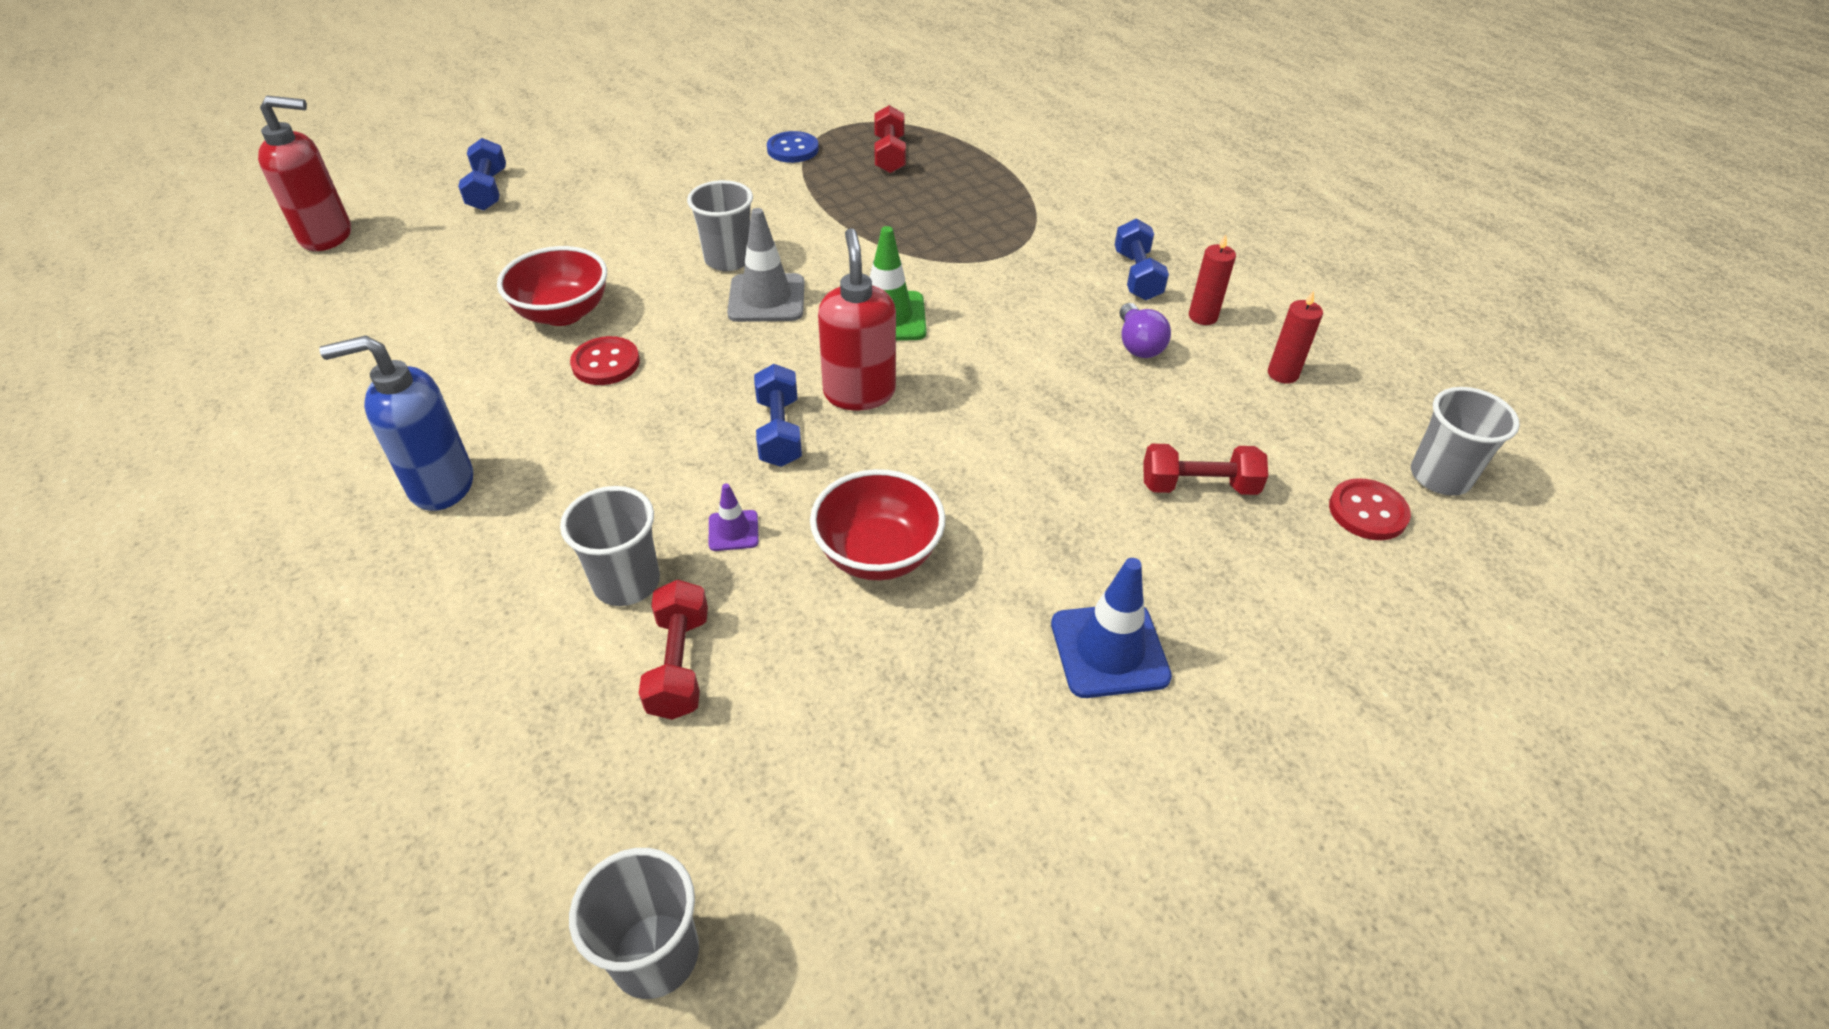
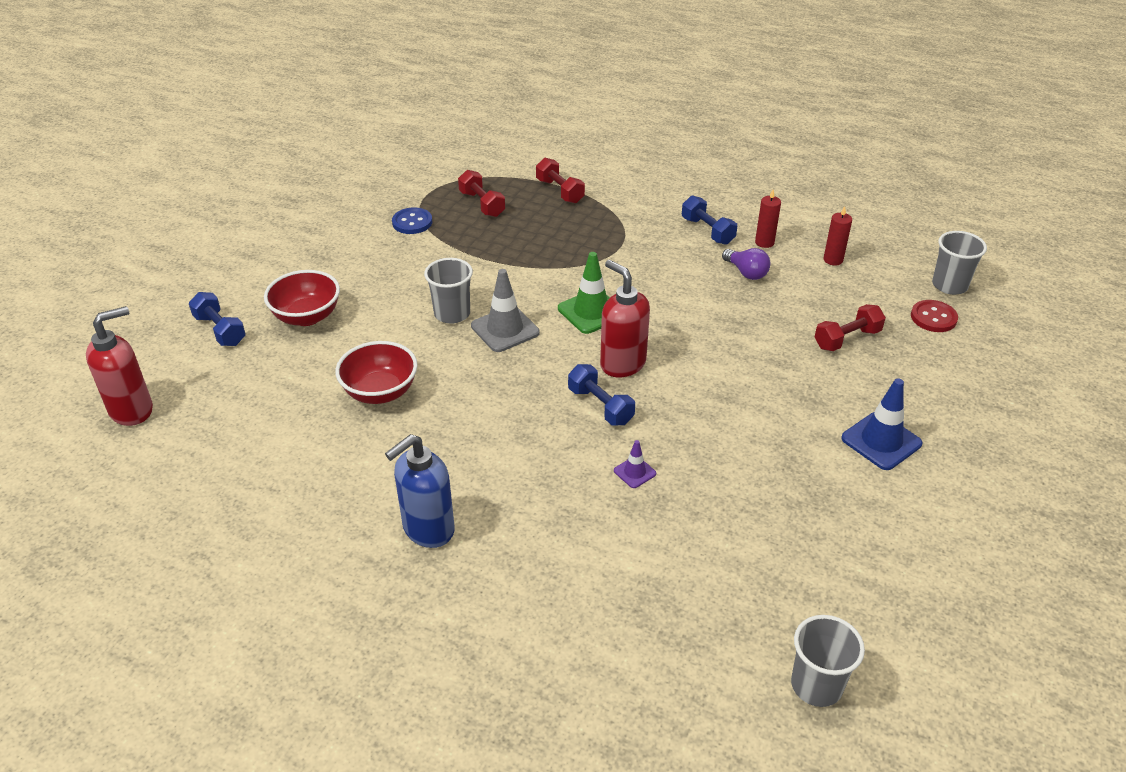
camera: 30 degrees left, 5 degrees down
grey cup [560,486,660,606] -> none
red button [570,336,640,385] -> none
red dumbbell [639,580,708,720] -> red dumbbell moved to [536,158,585,203]
red bowl [810,469,945,580] -> red bowl moved to [264,270,340,326]

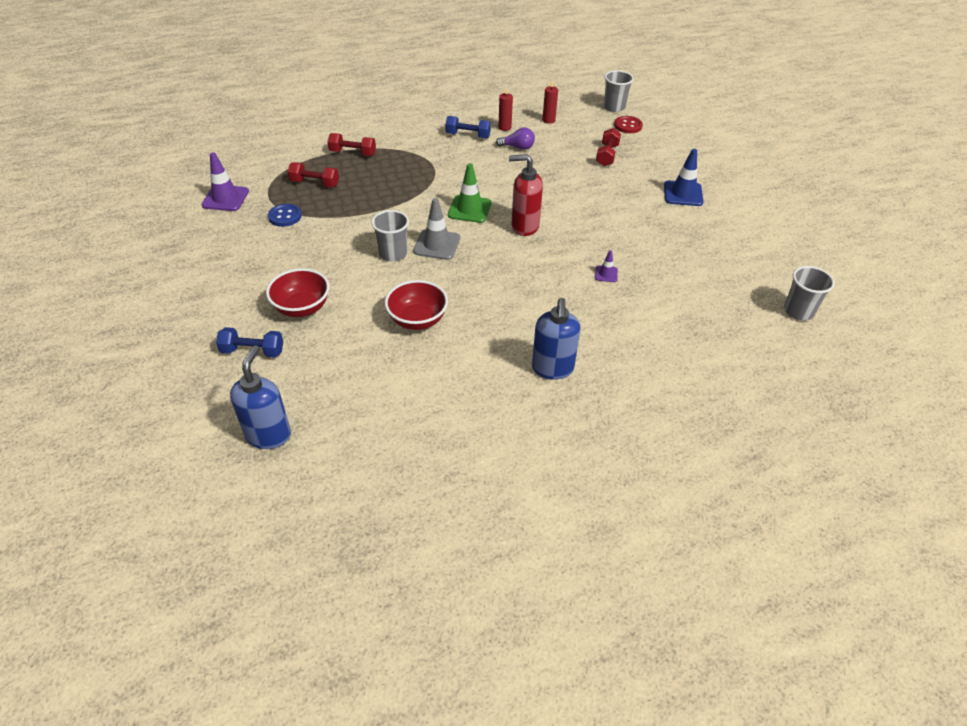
camera: 45 degrees left, 5 degrees up
red soap dispenser [86,306,153,426] -> blue soap dispenser [230,345,291,449]
blue dumbbell [568,364,635,426] -> none
none -> purple traffic cone [201,152,249,211]

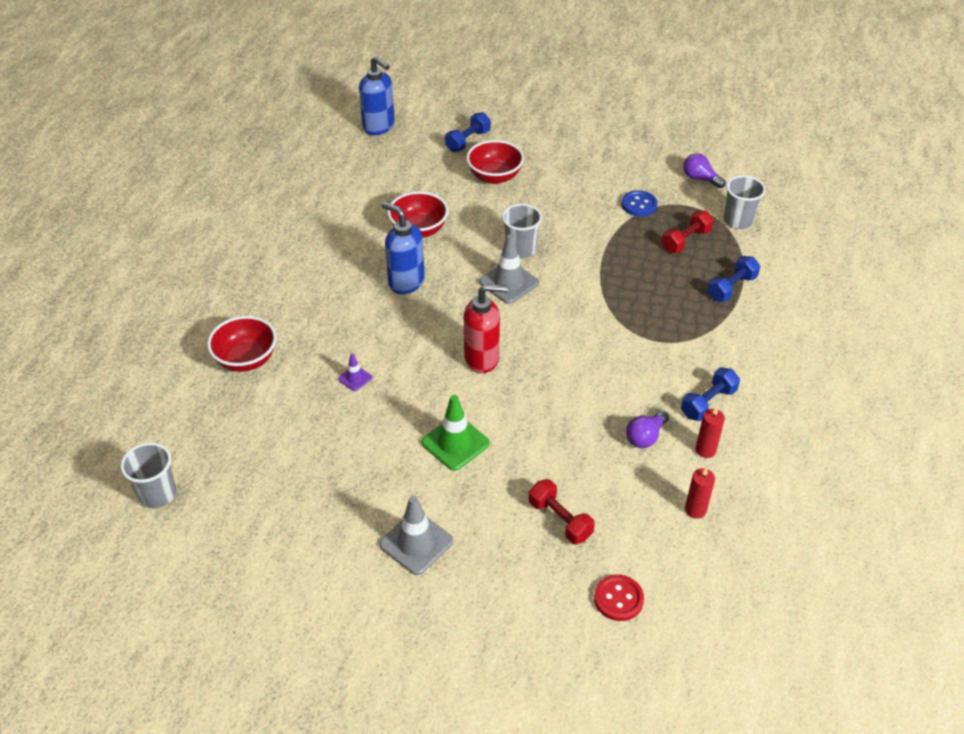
camera: 125 degrees right, 0 degrees up
purple traffic cone [201,152,249,211] -> purple light bulb [683,153,726,188]
red dumbbell [327,133,376,156] -> blue dumbbell [707,256,760,302]
green traffic cone [448,163,491,223] -> green traffic cone moved to [421,395,490,471]
red soap dispenser [509,154,543,236] -> red soap dispenser turned 45 degrees clockwise [464,284,508,373]
blue soap dispenser [532,298,581,380] -> blue soap dispenser moved to [382,202,425,294]
grey cup [604,70,634,112] -> grey cup moved to [724,175,766,229]
blue traffic cone [664,149,704,206] -> grey traffic cone [380,496,453,575]
none -> red bowl [207,316,277,372]

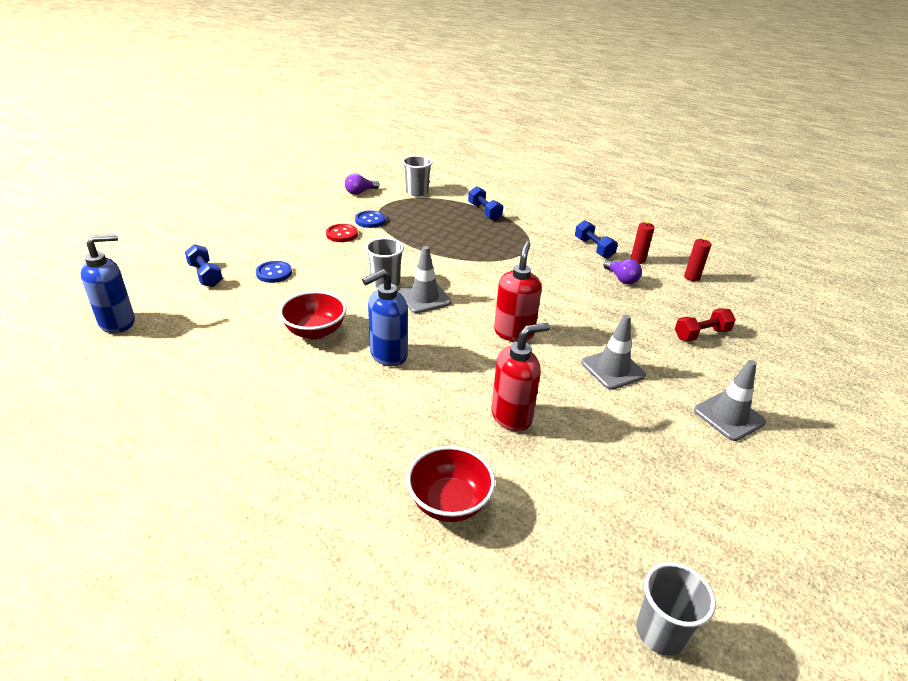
camera: 75 degrees left, 10 degrees down
purple traffic cone [338,354,372,391] -> red soap dispenser [491,323,550,432]
green traffic cone [421,395,490,471] -> grey traffic cone [582,314,646,390]
red bowl [466,140,524,184] -> blue button [256,261,292,283]
red button [594,574,644,621] -> red button moved to [326,224,358,242]
red dumbbell [662,211,714,253] -> none

